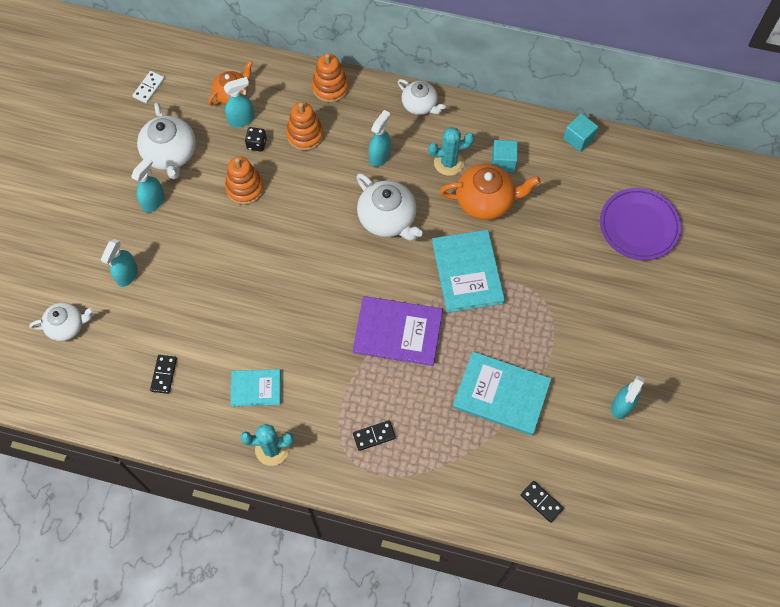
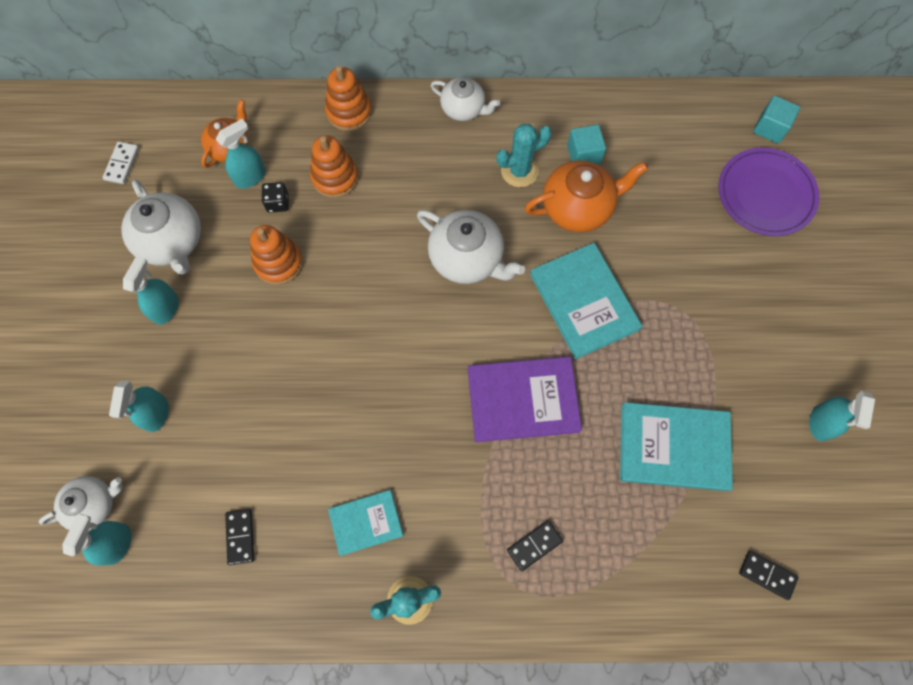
camera: 15 degrees left, 5 degrees up
turquoise spray bottle [369,110,391,167] -> turquoise spray bottle moved to [62,514,132,566]
turquoise cube [563,113,598,152] -> turquoise cube moved to [753,96,800,144]

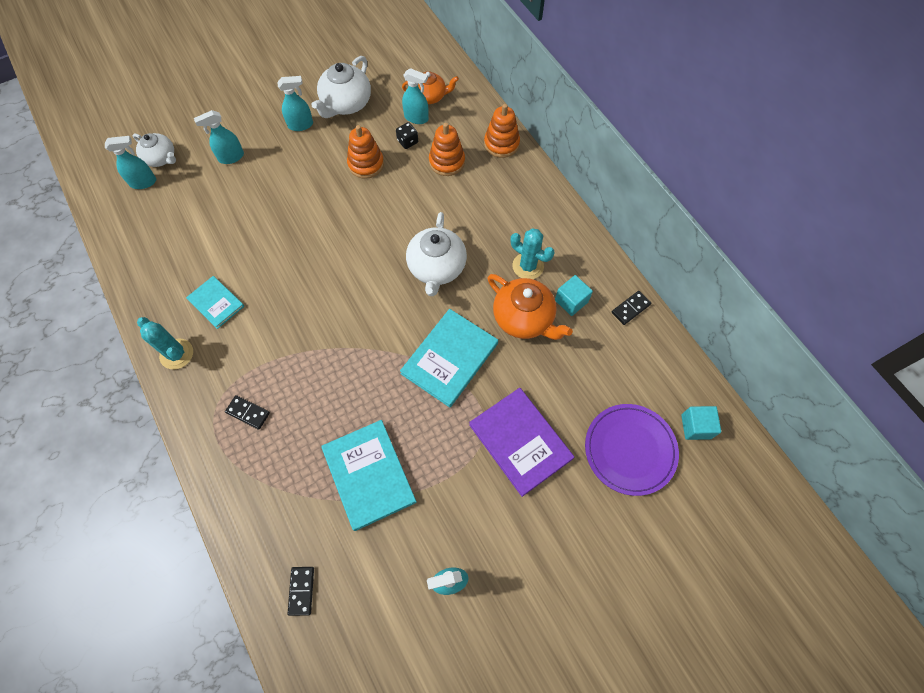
camera: 60 degrees right, 5 degrees down
white domino [103,142,139,184] -> none
black domino [225,509,254,565] -> black domino moved to [612,291,651,325]
white teapot [431,77,500,121] -> none
purple book [468,357,582,442] -> purple book moved to [469,388,574,497]

